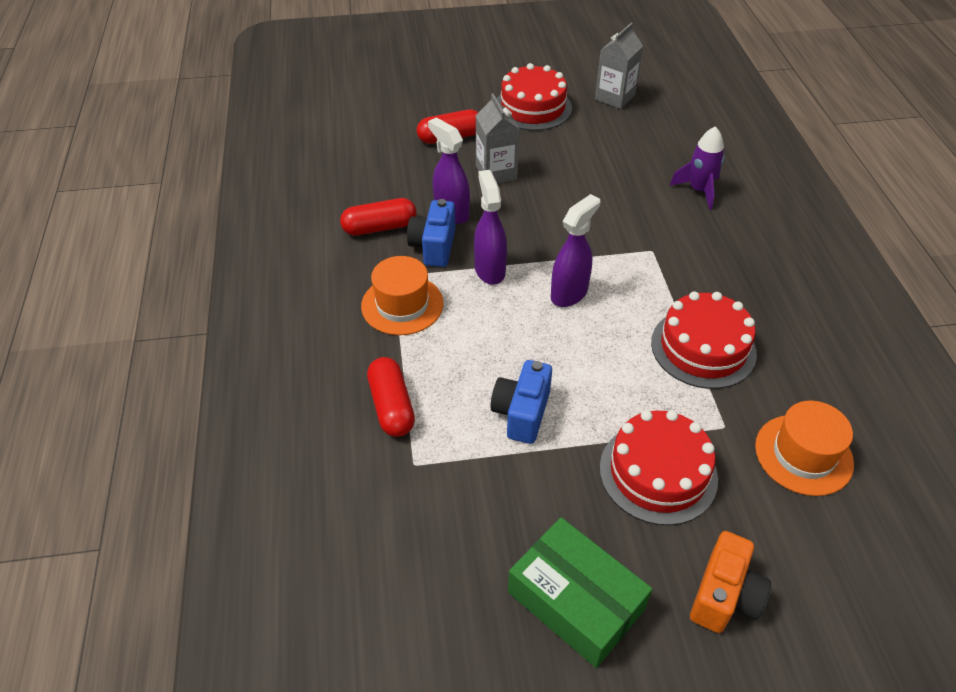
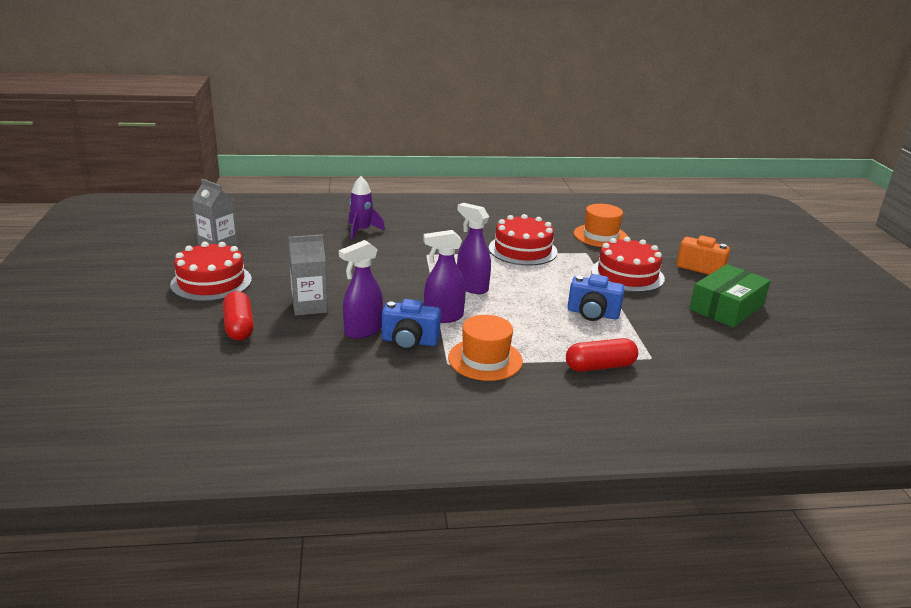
camera: 90 degrees left, 20 degrees down
red capsule [340,198,417,236] -> none

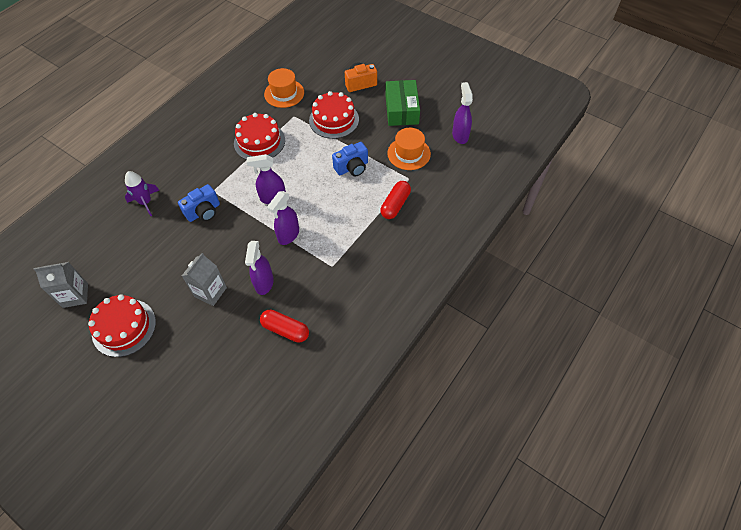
camera: 45 degrees left, 30 degrees up
red capsule [223,291,254,340] -> red capsule moved to [260,310,309,343]
blue camera [382,299,441,351] -> blue camera moved to [178,184,220,222]
orange hat [448,315,523,381] -> orange hat moved to [387,128,431,170]
none -> purple spray bottle [452,82,473,144]

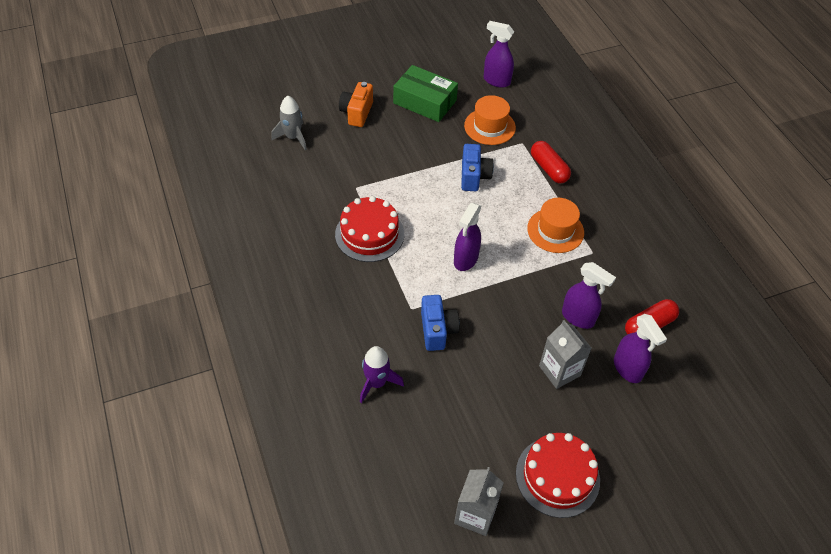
camera: 60 degrees left, 5 degrees down
orange hat [264,68,304,108] -> orange hat moved to [527,198,584,253]
purple spray bottle [267,191,299,245] -> purple spray bottle moved to [614,314,667,383]
red cake [309,91,359,139] -> none
none -> grey rocket [271,96,307,150]

